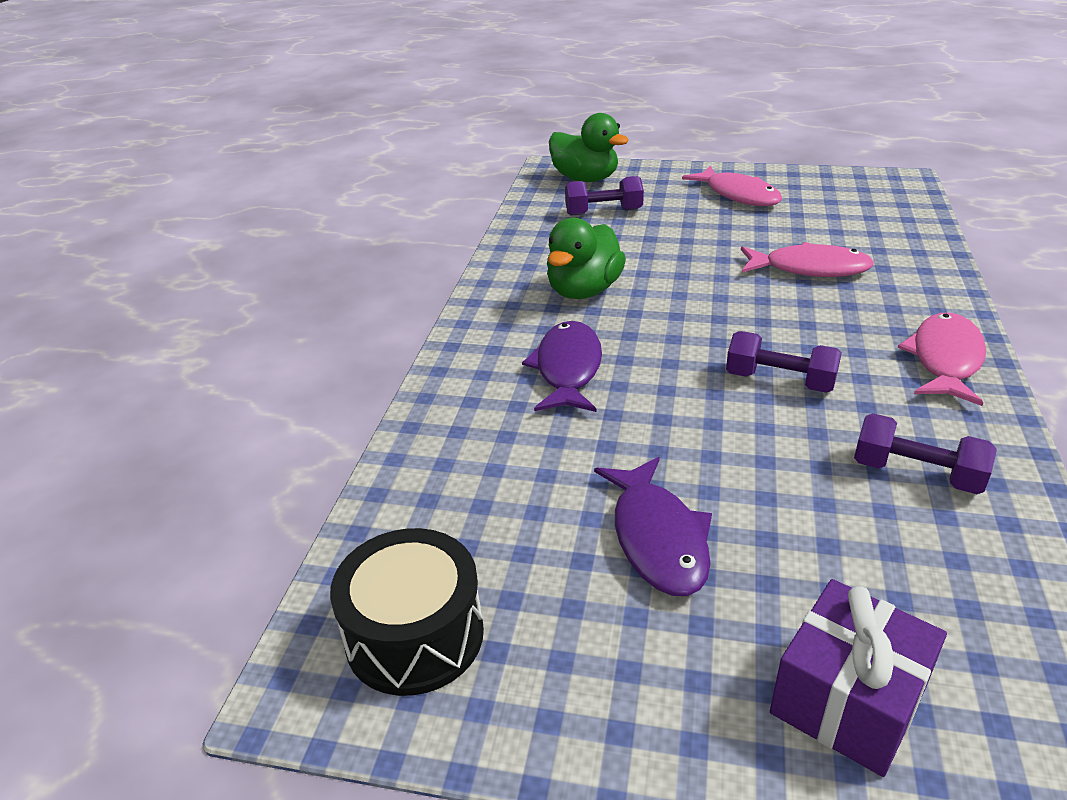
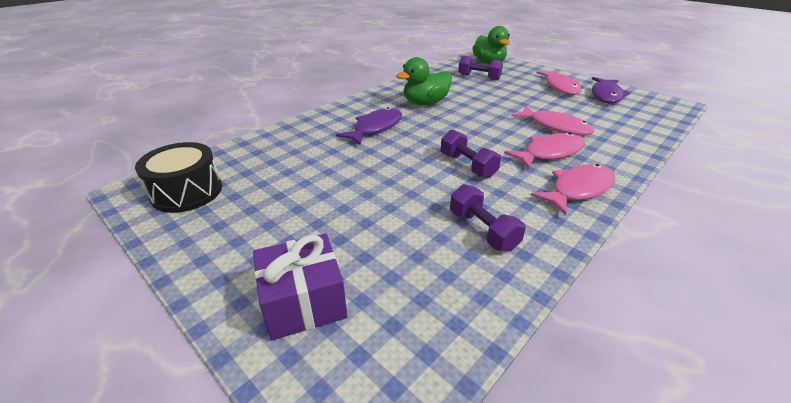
camera: 30 degrees right, 0 degrees up
purple fish [594,457,712,596] -> purple fish moved to [592,77,630,103]
none -> pink fish [504,133,585,169]

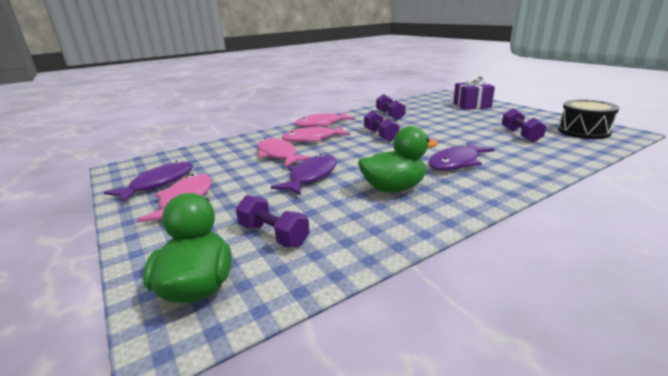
camera: 165 degrees left, 10 degrees down
none -> purple fish [271,154,337,196]
none -> purple dumbbell [502,108,547,142]

